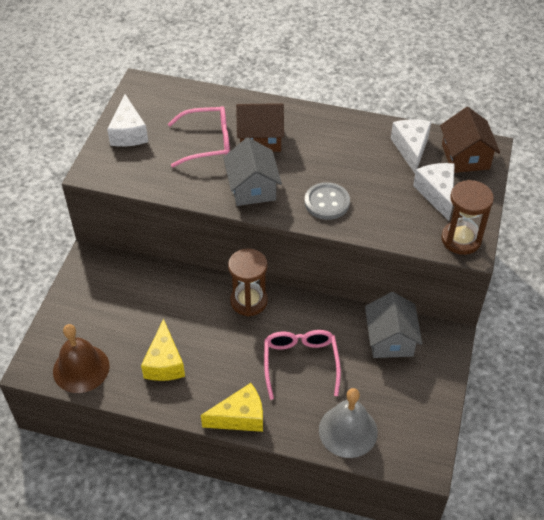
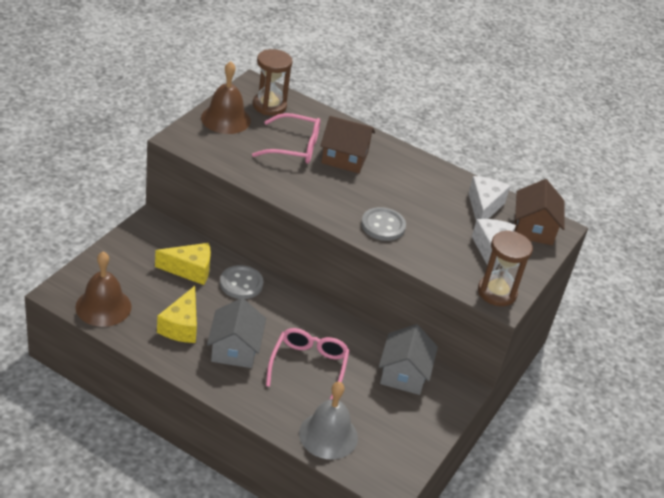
camera: 10 degrees right, 10 degrees down
white cheese [107,94,148,147] -> brown bell [201,61,251,134]
yellow cheese [201,383,263,432] -> yellow cheese moved to [155,243,211,285]
grey house [223,137,282,206] -> grey house moved to [207,298,266,368]
brown hourglass [228,248,268,317] -> brown hourglass moved to [253,49,292,116]
none -> grey button [220,265,264,299]

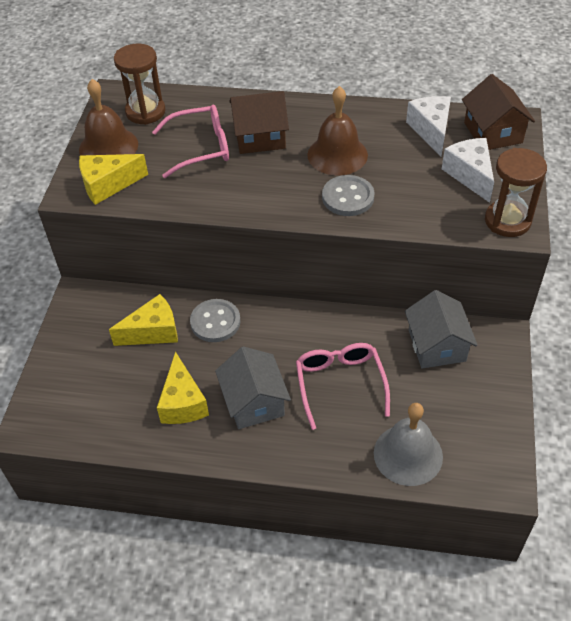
camera: 15 degrees left, 10 degrees up
brown bell [75,251,131,327] -> brown bell moved to [307,86,368,176]
none -> yellow cheese [79,154,148,205]

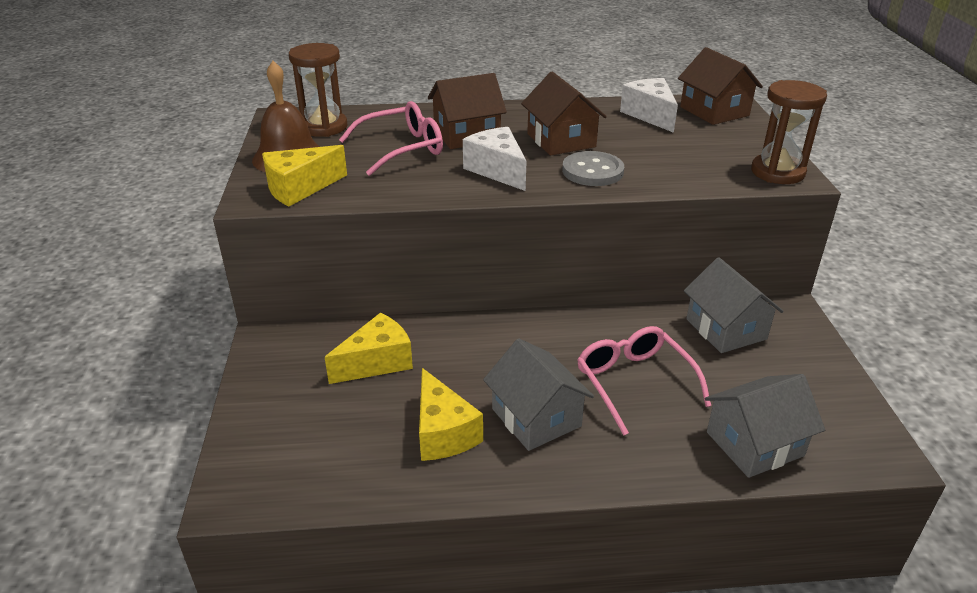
camera: 15 degrees left, 15 degrees down
grey button [190,299,241,342] -> none
brown bell [307,86,368,176] -> brown house [521,72,607,156]
grey bell [374,403,443,486] -> grey house [705,374,825,478]
white cheese [442,138,494,203] -> white cheese moved to [463,127,527,191]

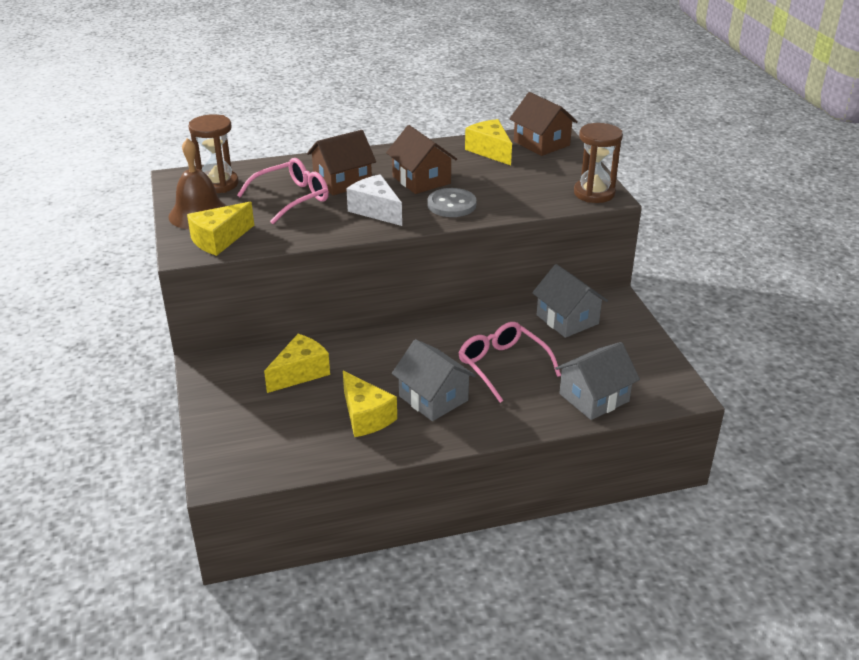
camera: 10 degrees left, 0 degrees up
white cheese [620,78,678,133] -> yellow cheese [465,119,512,165]

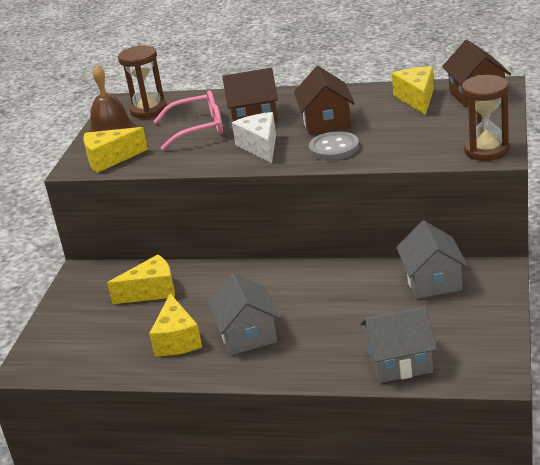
camera: 30 degrees right, 5 degrees down
pink glasses [459,322,561,403] -> none

